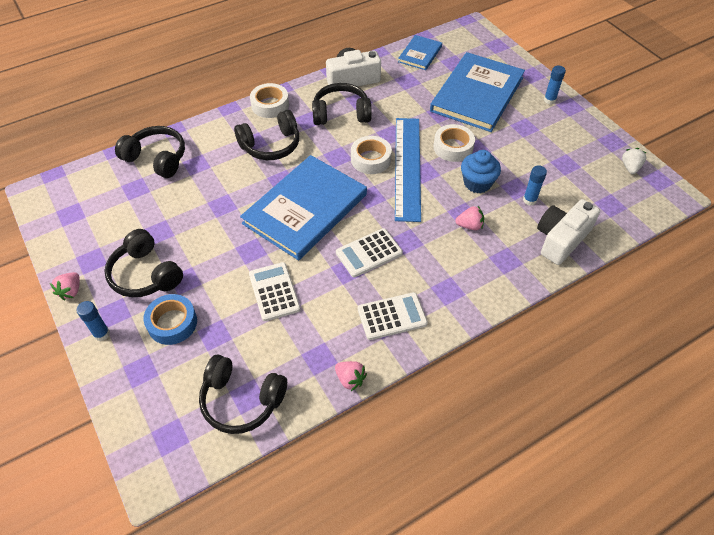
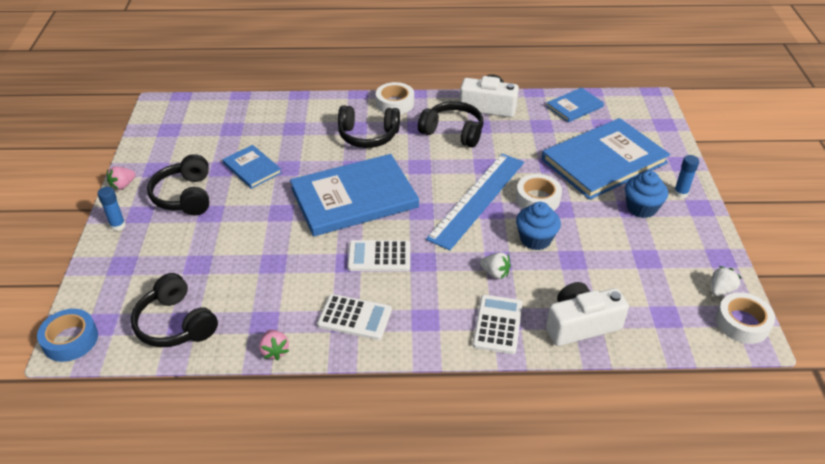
camera: 30 degrees right, 10 degrees down
black headphones [115,126,185,178] -> none
blue tape [143,294,197,345] -> blue tape moved to [37,309,98,362]
white calculator [249,262,301,321] -> white calculator moved to [473,295,523,354]
white tape [351,136,392,174] -> white tape moved to [716,292,775,344]
pink strawberry [455,206,484,230] -> white strawberry [480,252,511,279]
blue glue stick [523,165,547,206] -> none
none -> blue book [222,145,282,189]
none -> blue cupcake [625,171,668,218]

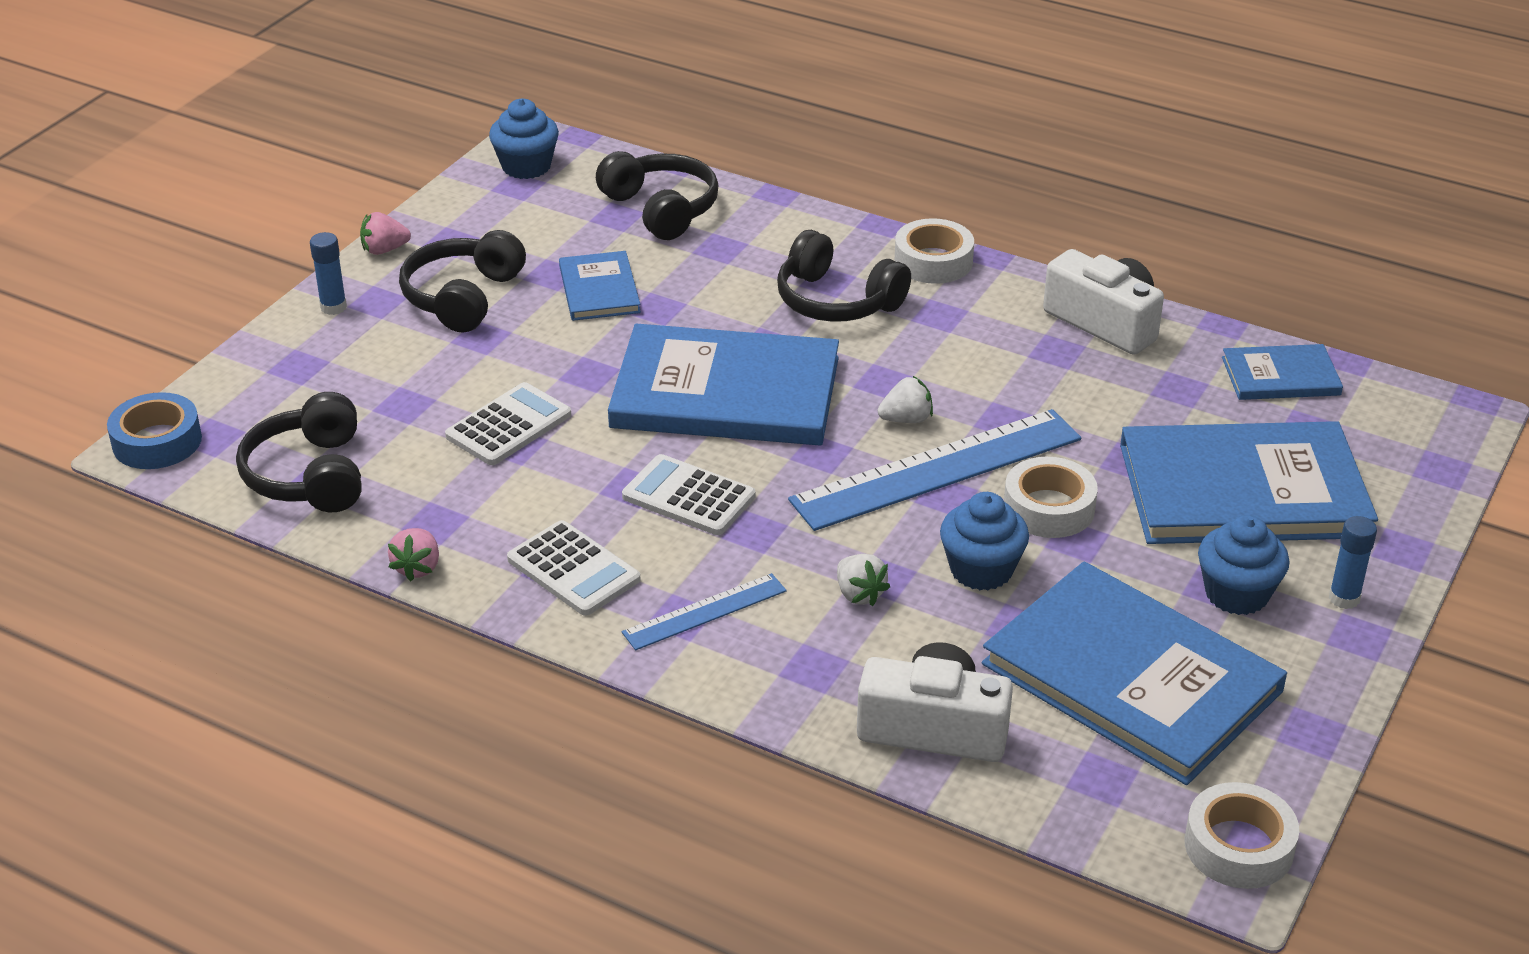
camera: 30 degrees right, 5 degrees down
black headphones [418,101,483,147] -> black headphones moved to [596,151,718,240]
white calculator [473,295,523,354] -> white calculator moved to [445,382,571,465]
white strawberry [712,266,741,297] -> white strawberry moved to [878,376,933,423]
none -> blue cupcake [489,99,559,179]
none -> blue ruler [622,573,787,650]
none -> blue book [982,561,1287,785]

